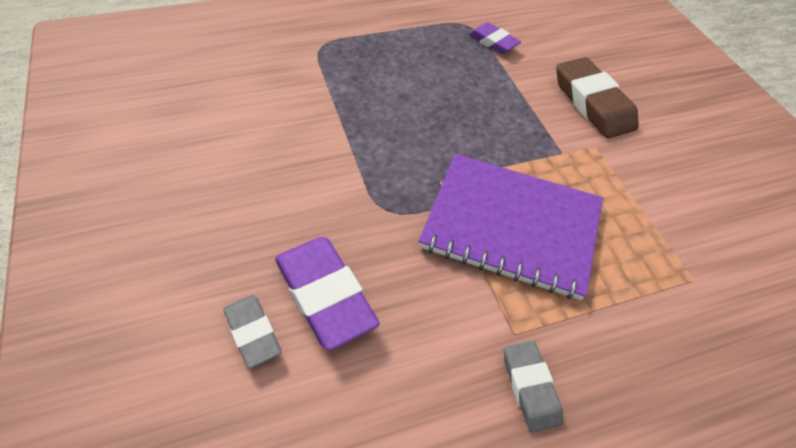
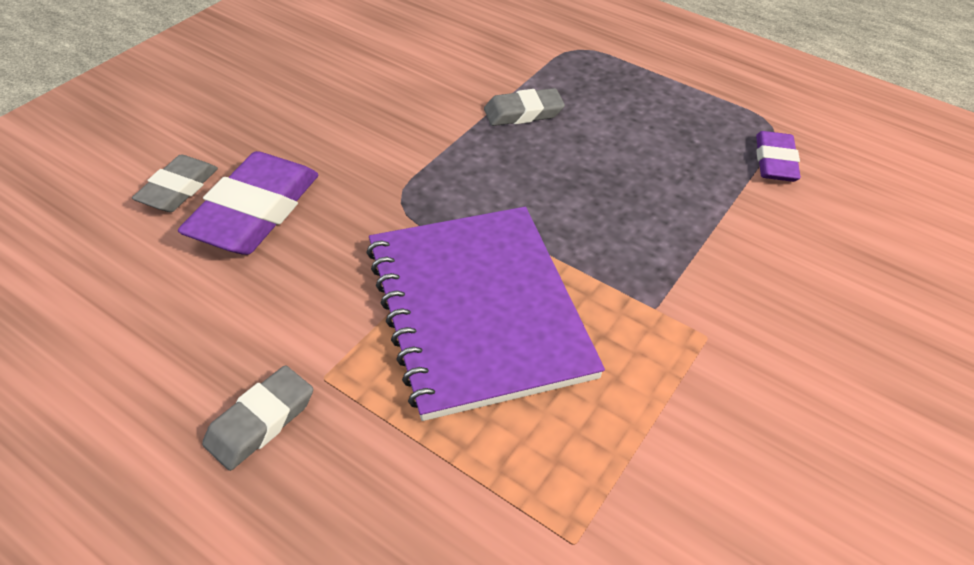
camera: 55 degrees right, 5 degrees down
brown eraser [556,57,639,139] -> none
none -> grey eraser [484,88,565,126]

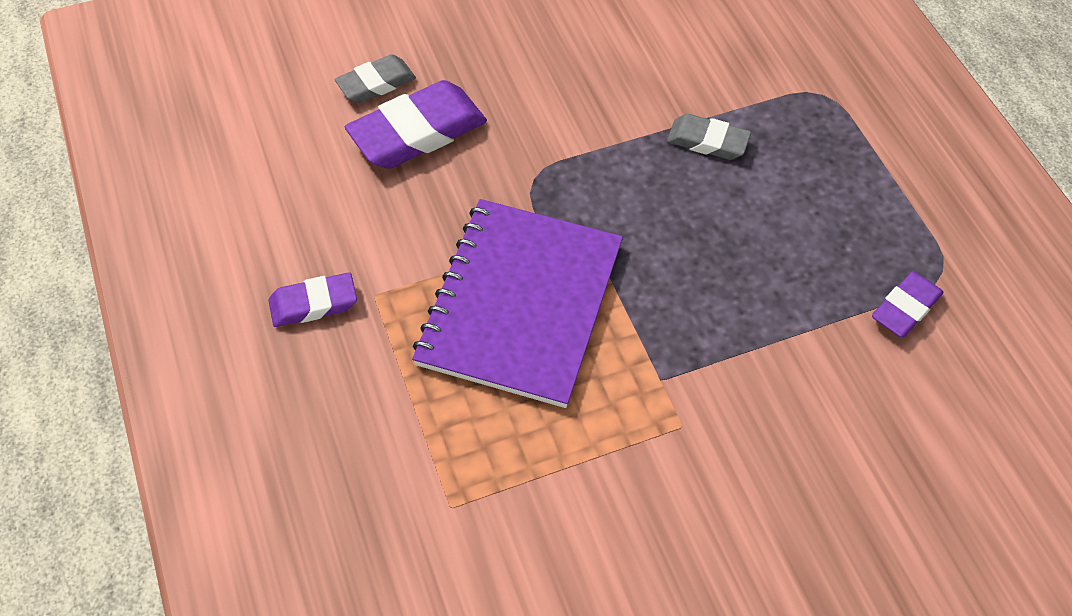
camera: 35 degrees right, 10 degrees up
grey eraser [202,365,313,471] -> purple eraser [268,272,357,327]

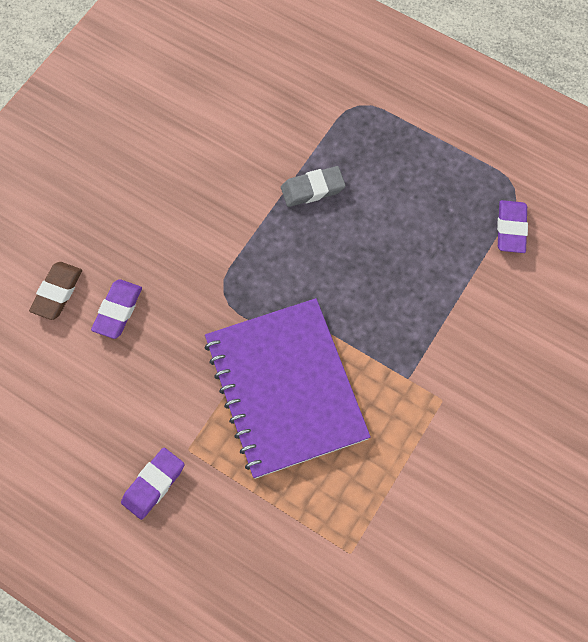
camera: 35 degrees left, 10 degrees up
grey eraser [334,54,416,103] -> brown eraser [29,262,82,320]
purple eraser [345,80,487,169] -> purple eraser [91,279,142,339], size x0.59

